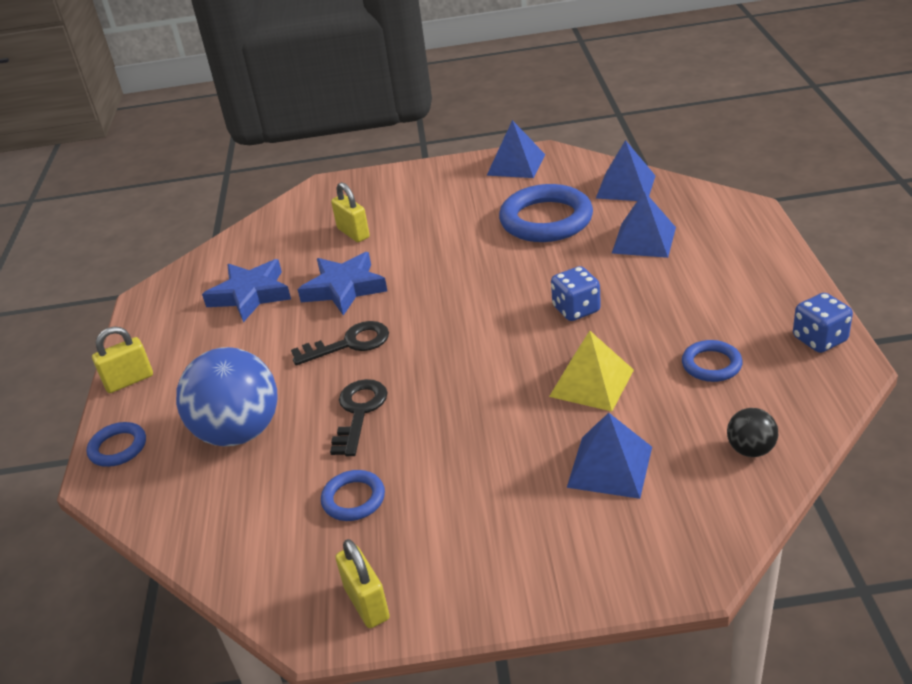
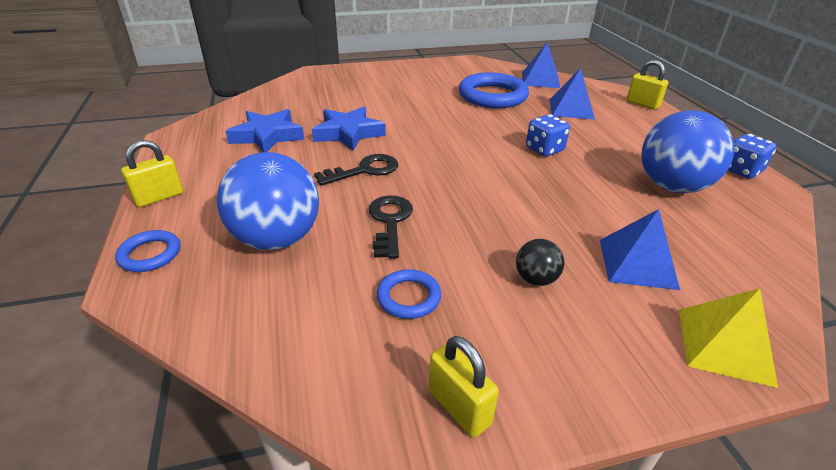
camera: 15 degrees left, 0 degrees up
yellow padlock [331,182,370,242] -> yellow padlock moved to [626,60,668,110]
blue pyramid [487,120,545,178] -> none
yellow pyramid [549,331,634,411] -> yellow pyramid moved to [679,288,778,388]
blue ring [682,340,743,382] -> blue ball [641,110,734,193]
black ball [727,408,778,457] -> black ball moved to [516,239,564,286]

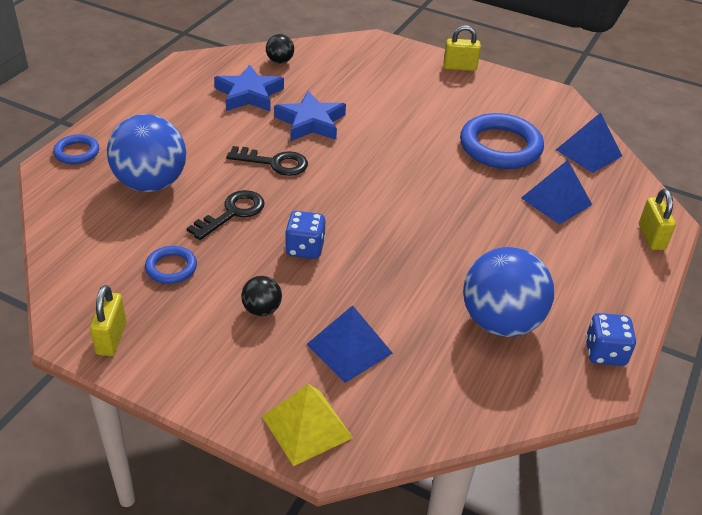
camera: 40 degrees right, 5 degrees up
yellow padlock [121,140,183,207] -> yellow padlock moved to [444,25,481,71]
blue dice [526,114,570,156] -> blue dice moved to [285,211,326,259]
none -> black ball [266,34,294,64]

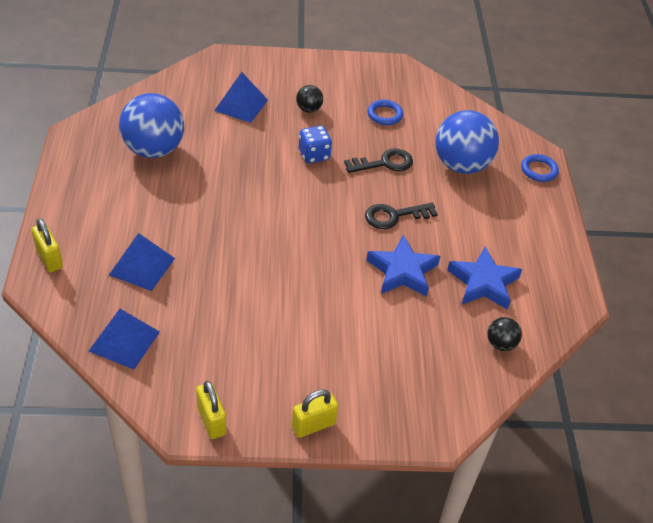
camera: 150 degrees right, 5 degrees up
yellow padlock [90,285,126,356] -> yellow padlock moved to [196,381,226,439]
black key [187,190,265,240] -> black key turned 120 degrees counterclockwise [344,149,413,173]
yellow pyramid [262,384,353,466] -> none
blue ring [460,113,544,169] -> none
blue dice [585,313,637,366] -> none

